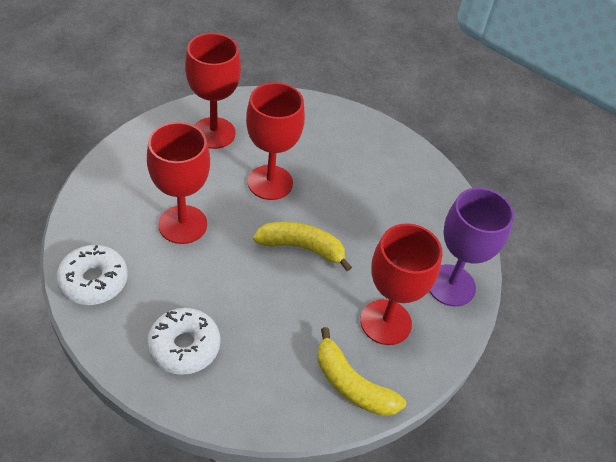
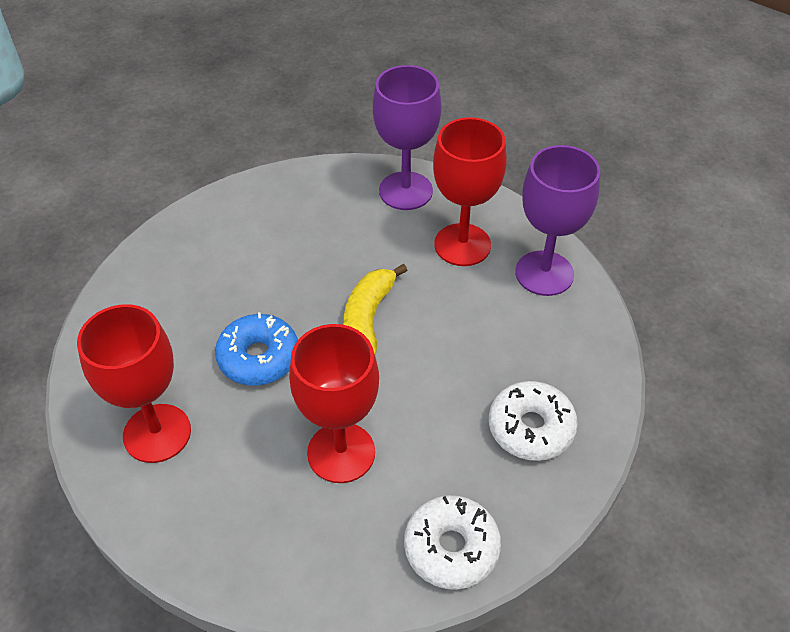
camera: 85 degrees left, 0 degrees up
red goblet [246,82,305,200] -> blue donut [215,312,298,386]
yellow banana [318,327,406,416] -> purple goblet [515,145,600,296]

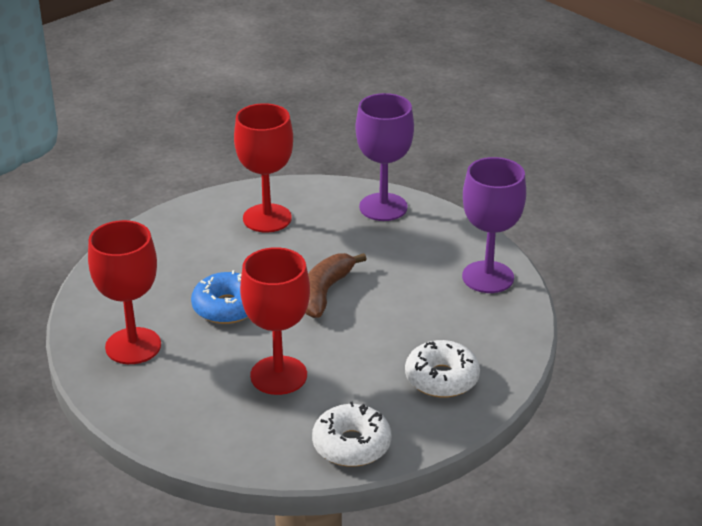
camera: 10 degrees right, 15 degrees down
yellow banana [344,264,408,356] -> brown banana [305,253,366,318]
red goblet [433,117,507,266] -> red goblet moved to [234,103,293,232]

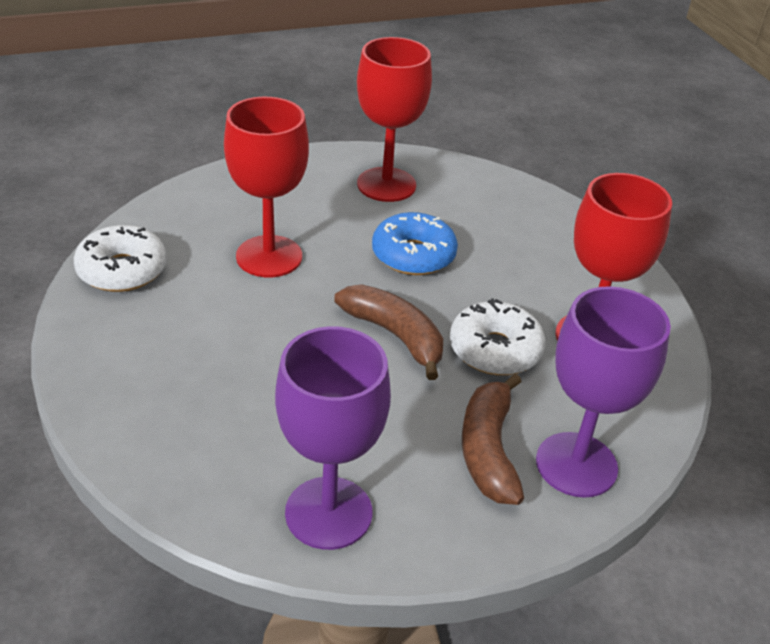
camera: 110 degrees right, 5 degrees up
white donut [405,340,480,398] -> white donut moved to [450,299,546,375]
none -> brown banana [462,374,524,505]

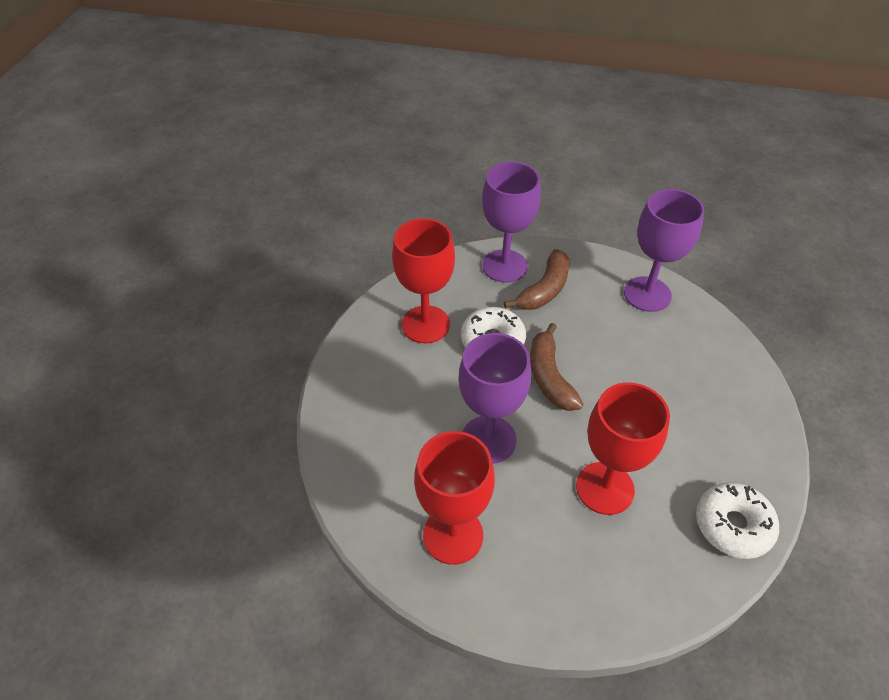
camera: 145 degrees left, 10 degrees up
blue donut [372,212,458,275] -> purple goblet [459,333,531,464]

